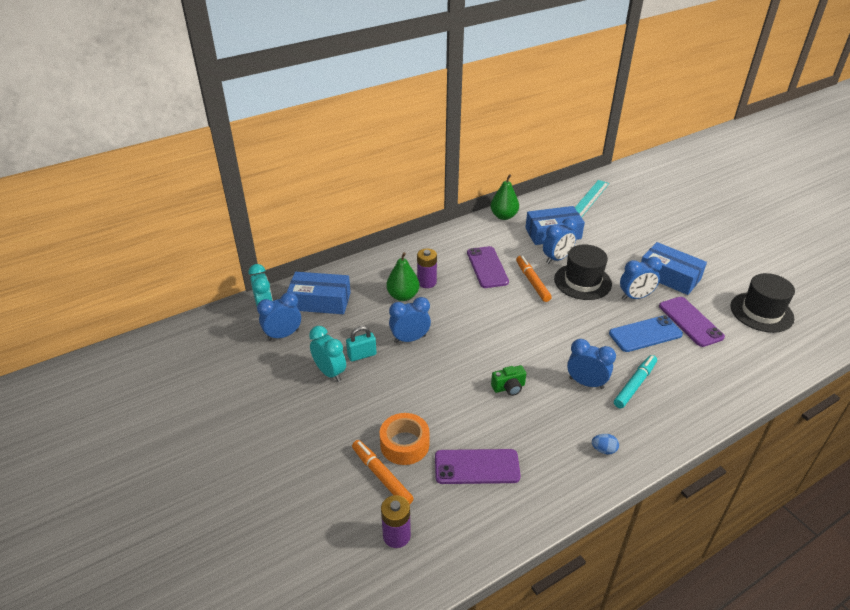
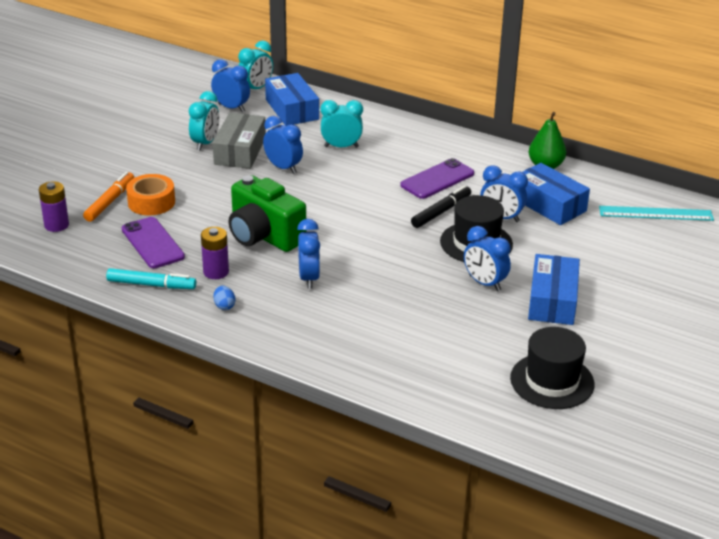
camera: 60 degrees right, 5 degrees down
turquoise padlock [346,326,377,362] -> grey box [213,113,266,169]
green pear [386,252,420,301] -> turquoise clock [320,100,363,148]
purple battery [417,248,437,288] -> purple battery moved to [201,227,229,279]
green camera [491,365,526,396] -> green camera [229,175,307,252], size x2.26
orange marker [516,256,552,302] -> black marker [411,185,471,228]
blue phone [609,315,683,352] -> none
turquoise marker [614,355,657,408] -> turquoise marker moved to [106,268,196,289]
purple phone [659,297,725,347] -> none

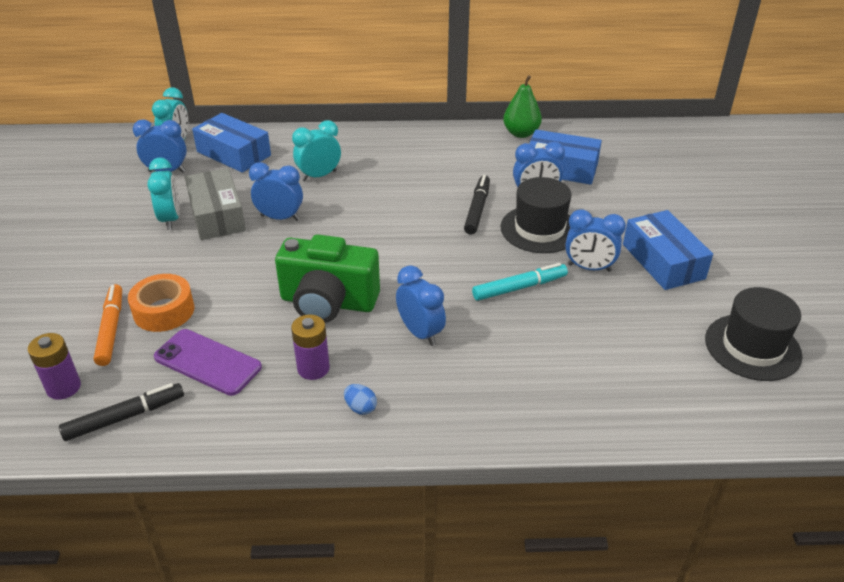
camera: 30 degrees left, 5 degrees up
turquoise marker [106,268,196,289] -> turquoise marker moved to [472,263,568,301]
purple phone [401,158,474,199] -> none
turquoise ruler [599,206,714,221] -> none
none -> black marker [59,383,184,441]

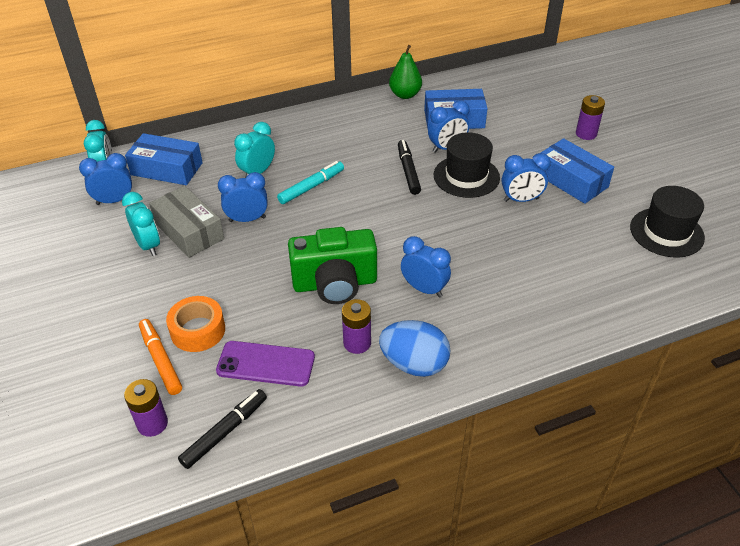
camera: 20 degrees left, 5 degrees up
blue egg [344,384,377,415] -> blue egg [379,320,451,377], size x2.31
turquoise marker [472,263,568,301] -> turquoise marker moved to [277,161,344,204]
none -> purple battery [576,95,605,140]

